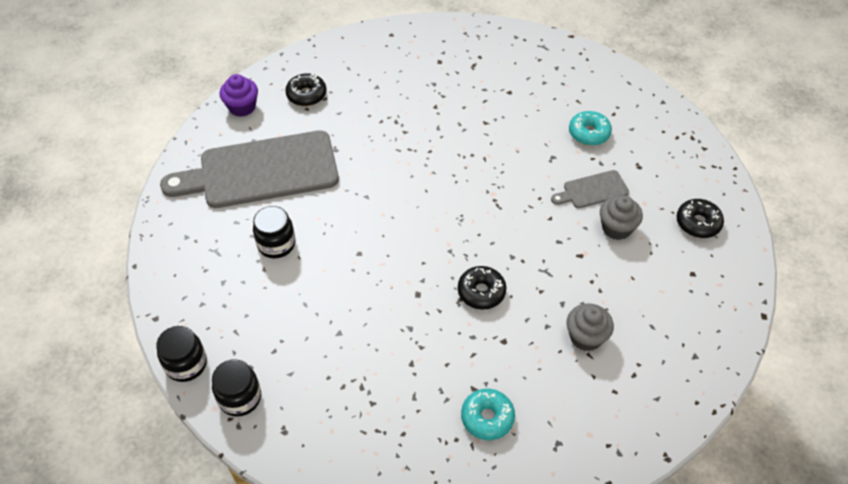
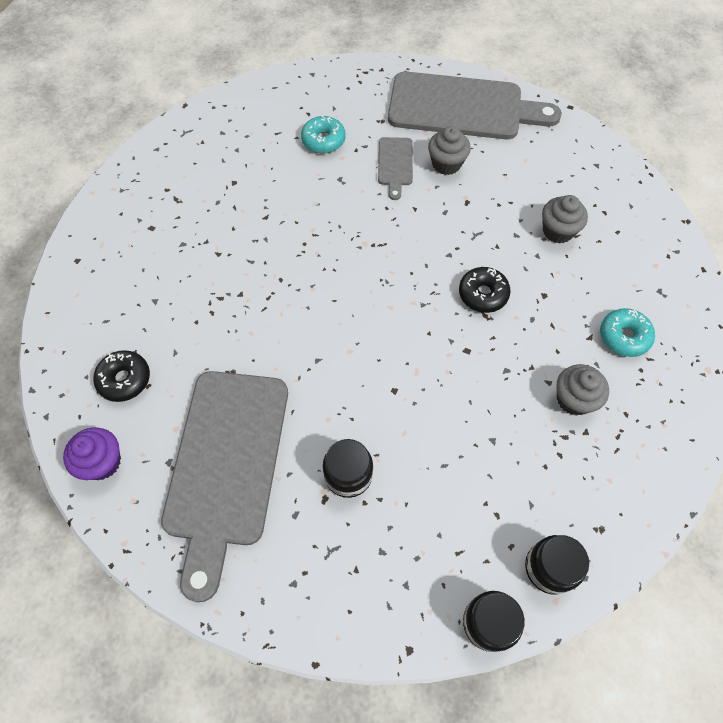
camera: 70 degrees left, 10 degrees up
black donut [676,199,724,238] -> grey cutting board [388,71,562,139]
none -> grey cupcake [557,364,609,416]

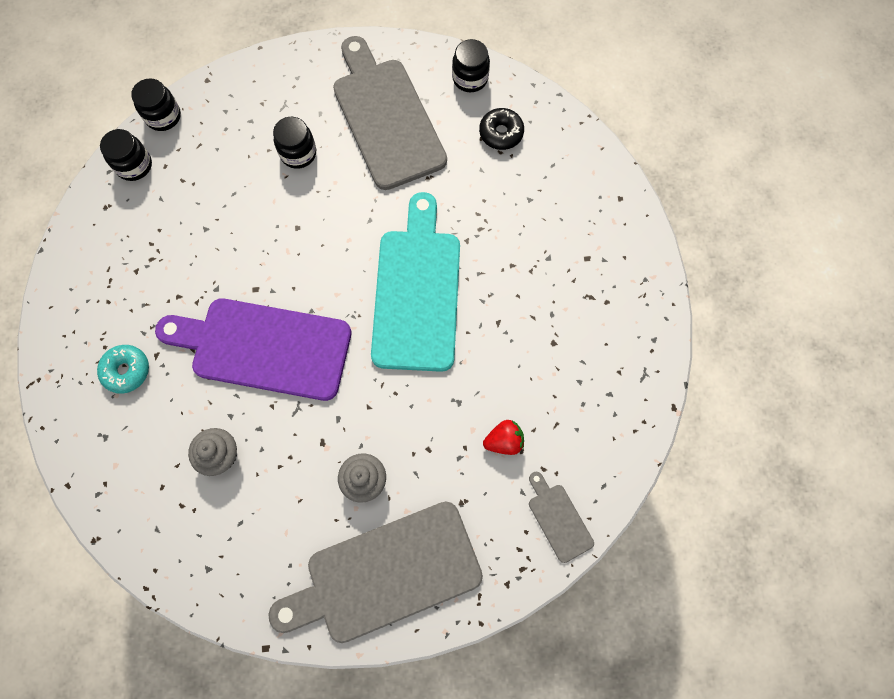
camera: 150 degrees right, 10 degrees up
purple cupcake [63,427,121,480] -> black jar [452,39,490,92]
turquoise donut [301,116,346,153] -> red strawberry [483,420,524,455]
grey cutting board [378,137,413,200] -> grey cutting board moved to [529,472,594,563]
black donut [459,267,510,313] -> purple cutting board [155,298,351,401]
grey cupcake [557,364,609,416] -> none
none -> turquoise cutting board [371,192,460,372]

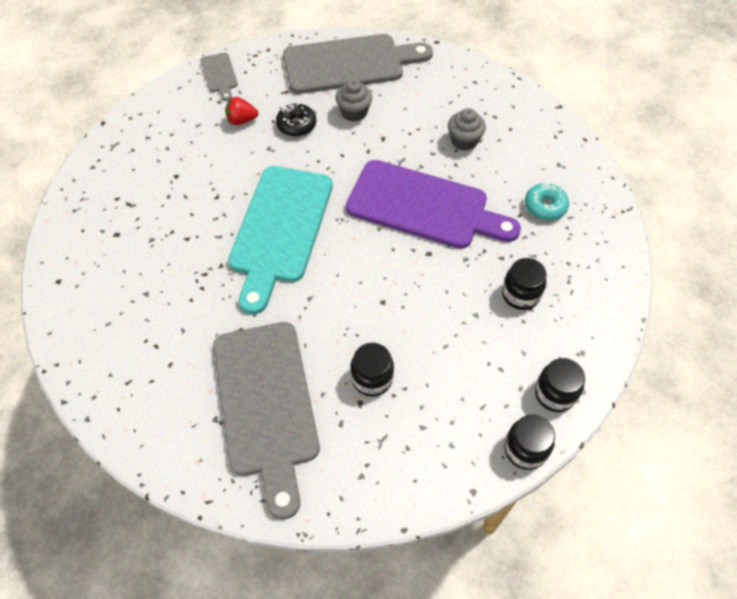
camera: 170 degrees left, 15 degrees down
black jar [452,39,490,92] -> black jar moved to [502,258,547,310]
black donut [479,108,524,150] -> black donut moved to [276,103,316,137]

